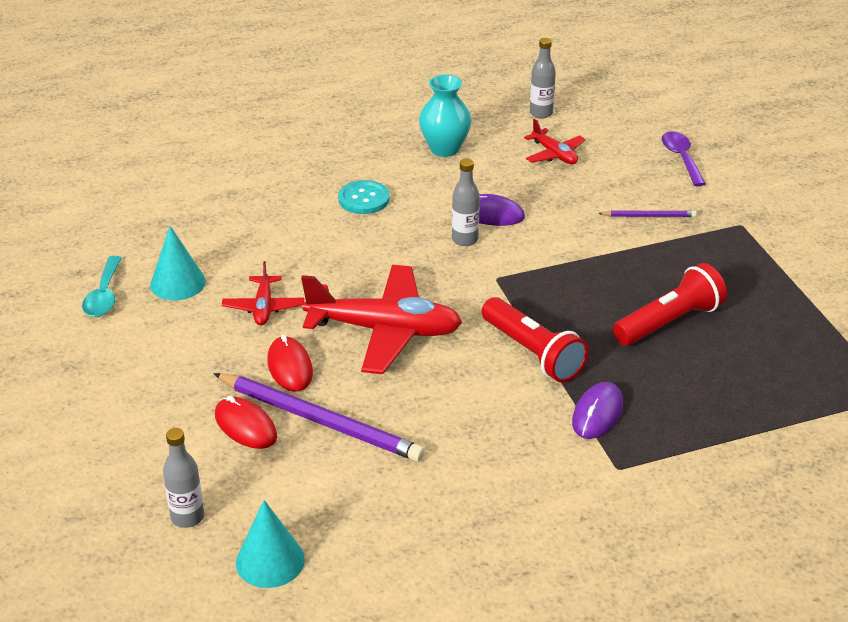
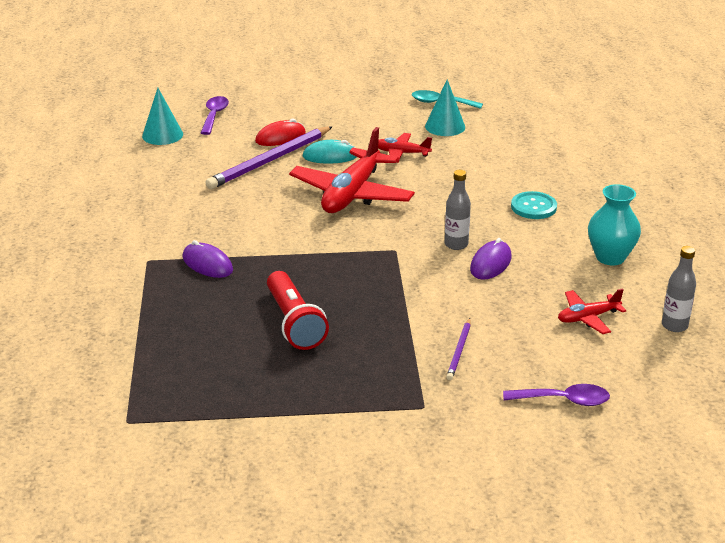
camera: 105 degrees right, 5 degrees down
grey bottle [163,428,204,528] -> purple spoon [201,96,229,135]
red mouse [267,335,313,392] -> turquoise mouse [303,140,357,164]
red flashlight [482,297,589,383] -> none

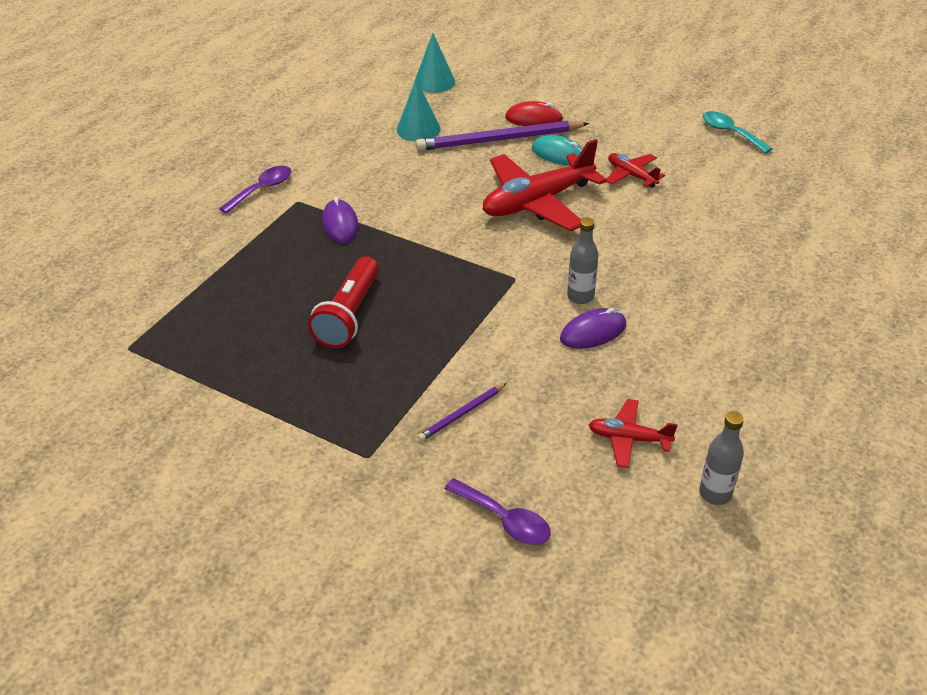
camera: 35 degrees right, 10 degrees up
purple spoon [201,96,229,135] -> purple spoon moved to [219,166,292,214]
turquoise cone [425,79,465,136] -> turquoise cone moved to [397,79,441,141]
turquoise button [511,191,557,219] -> none
turquoise vase [588,184,641,265] -> none

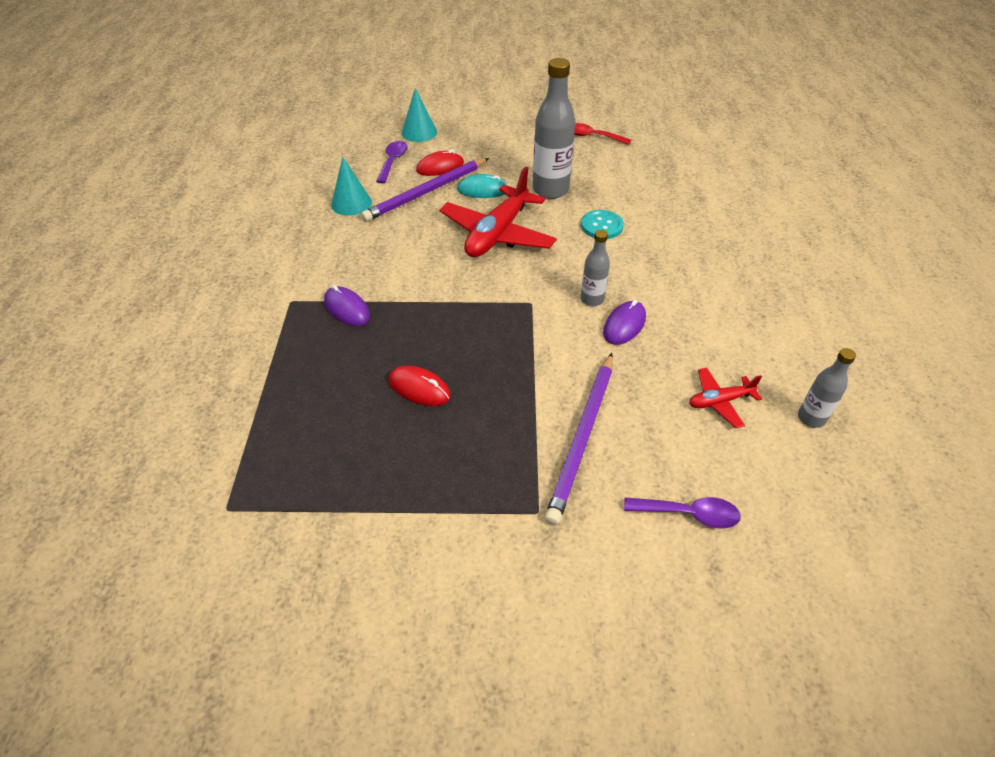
camera: 30 degrees left, 5 degrees up
purple spoon [219,166,292,214] -> purple spoon moved to [376,141,408,184]
red flashlight [308,256,379,348] -> red mouse [389,365,451,406]
turquoise cone [414,33,455,93] -> turquoise cone moved to [402,88,437,142]
purple pencil [418,383,507,441] -> purple pencil [545,353,613,525], size x2.09
red plane [607,153,665,188] -> grey bottle [533,58,575,199]
turquoise spoon [703,111,773,153] -> red spoon [574,123,631,145]
none -> turquoise button [581,210,624,239]

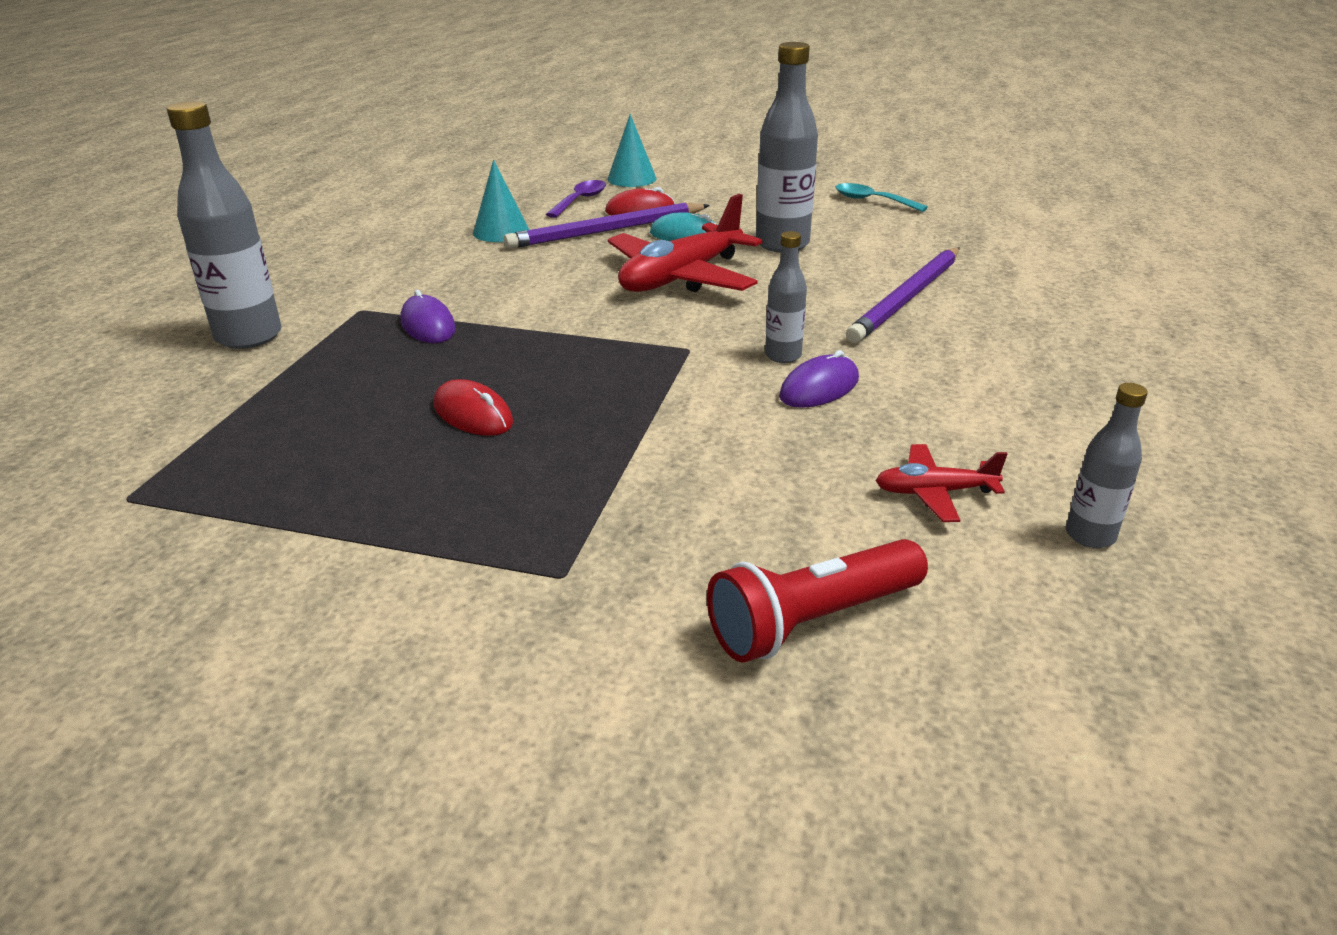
camera: 15 degrees right, 15 degrees down
purple pencil [545,353,613,525] -> purple pencil moved to [846,248,960,343]
red spoon [574,123,631,145] -> turquoise spoon [835,183,928,212]
turquoise button [581,210,624,239] -> none
purple spoon [624,497,741,529] -> red flashlight [707,539,928,663]
none -> grey bottle [167,101,282,349]

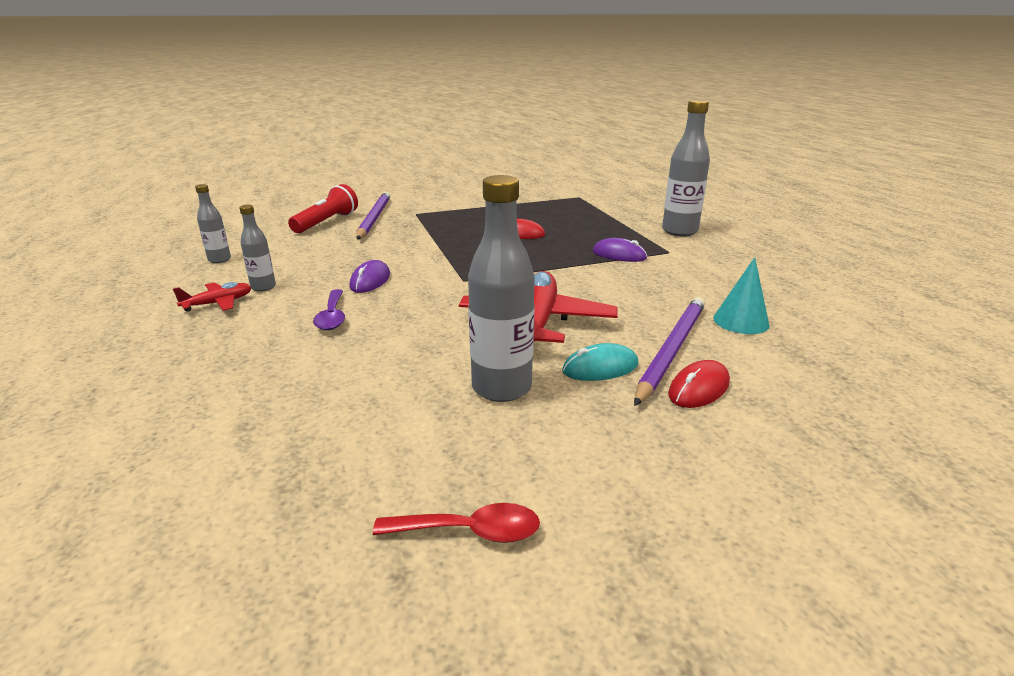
camera: 145 degrees right, 5 degrees down
purple spoon [546,180,606,218] -> purple spoon moved to [313,289,345,330]
turquoise cone [607,114,656,187] -> none
grey bottle [765,231,807,363] -> grey bottle moved to [239,205,276,292]
turquoise spoon [835,183,928,212] -> red spoon [373,503,540,543]
purple pencil [846,248,960,343] -> purple pencil moved to [356,192,390,240]
red plane [875,444,1007,522] -> red plane moved to [173,282,252,312]

